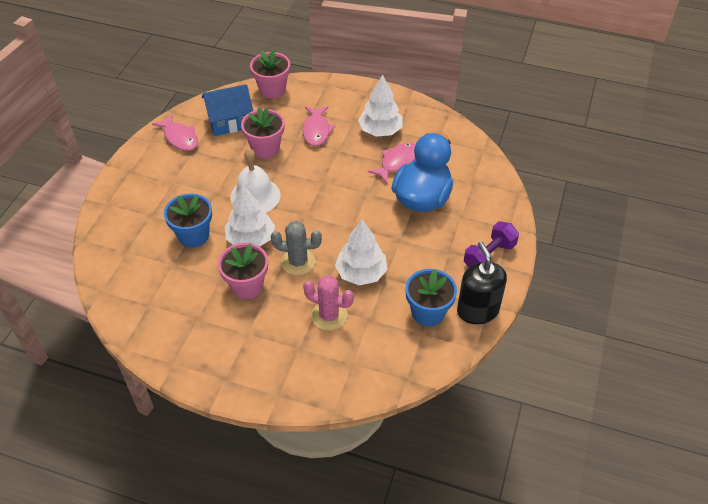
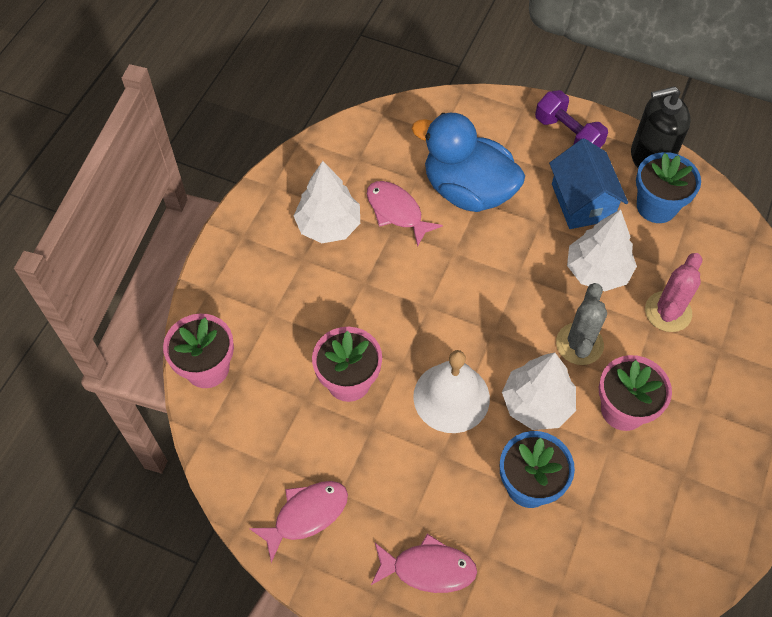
camera: 85 degrees left, 10 degrees up
blue house [202,84,253,136] -> blue house moved to [549,138,628,229]
pink fish [303,106,335,146] -> pink fish moved to [371,534,477,593]

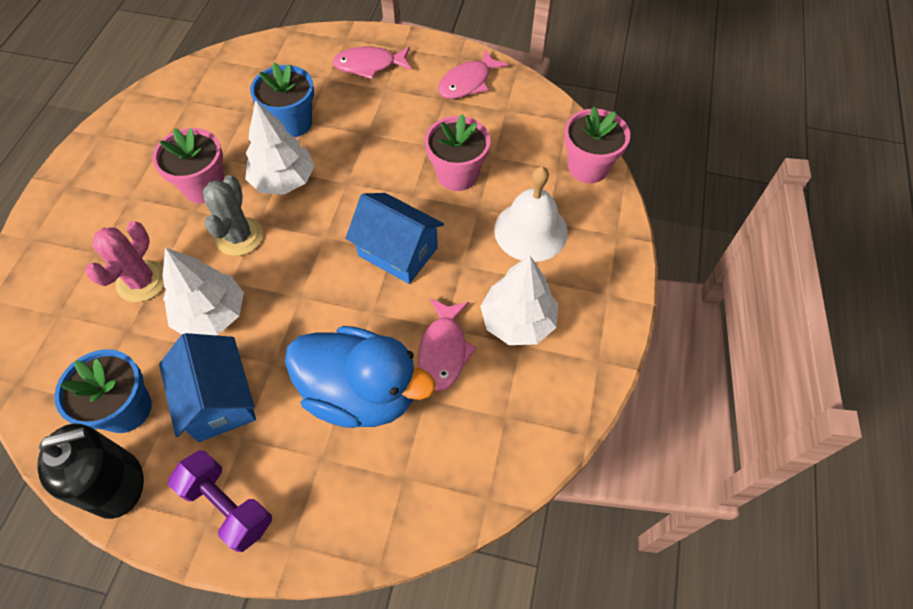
camera: 170 degrees right, 0 degrees up
pink fish [367,181,443,247] -> pink fish turned 60 degrees clockwise [418,298,477,391]
white bell [413,350,490,433] -> white bell moved to [494,166,568,262]
none -> blue house [346,193,444,284]

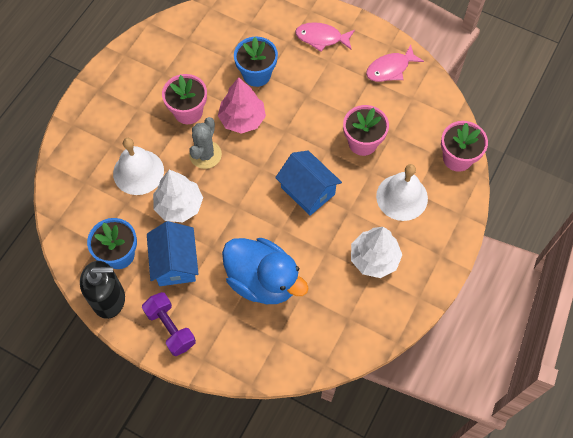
camera: 15 degrees right, 5 degrees up
pink cactus [85,221,164,302] -> white bell [113,138,164,195]
white tree [245,100,315,195] -> pink tree [218,77,266,134]
pink fish [418,298,477,391] -> none

